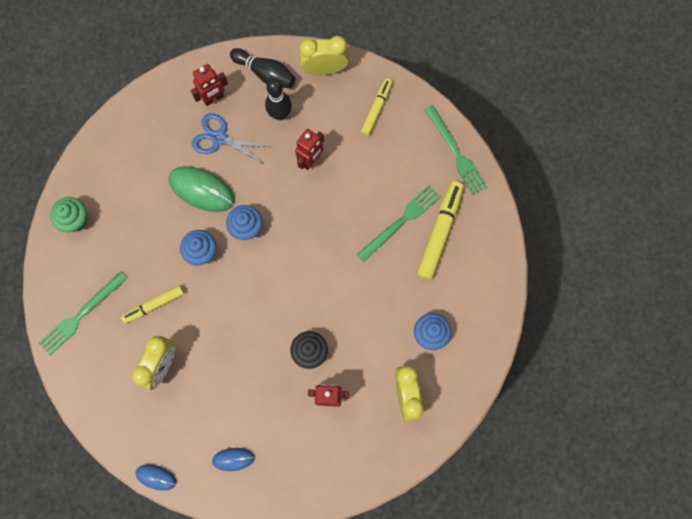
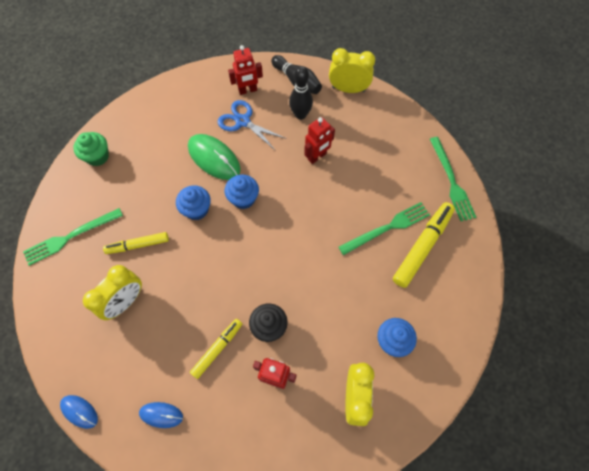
camera: 15 degrees right, 10 degrees down
yellow marker [361,78,393,136] -> yellow marker moved to [190,319,242,379]

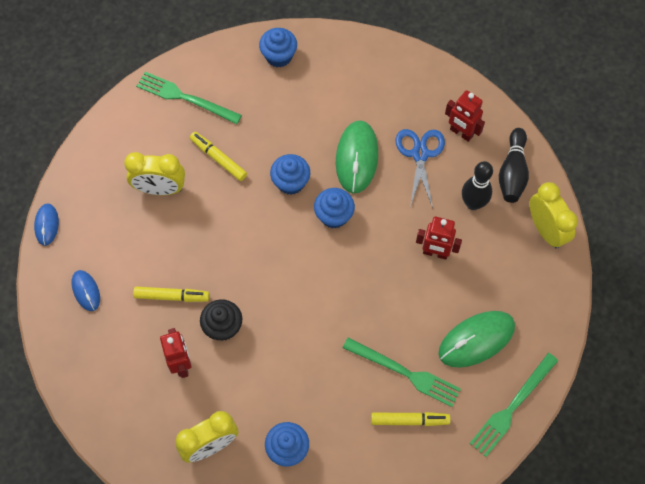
camera: 55 degrees right, 0 degrees up
green cupcake [73,132,109,166] -> blue cupcake [259,28,297,67]
yellow marker [393,202,455,288] -> yellow marker [371,412,450,426], size x0.63
none -> green mouse [438,311,515,368]

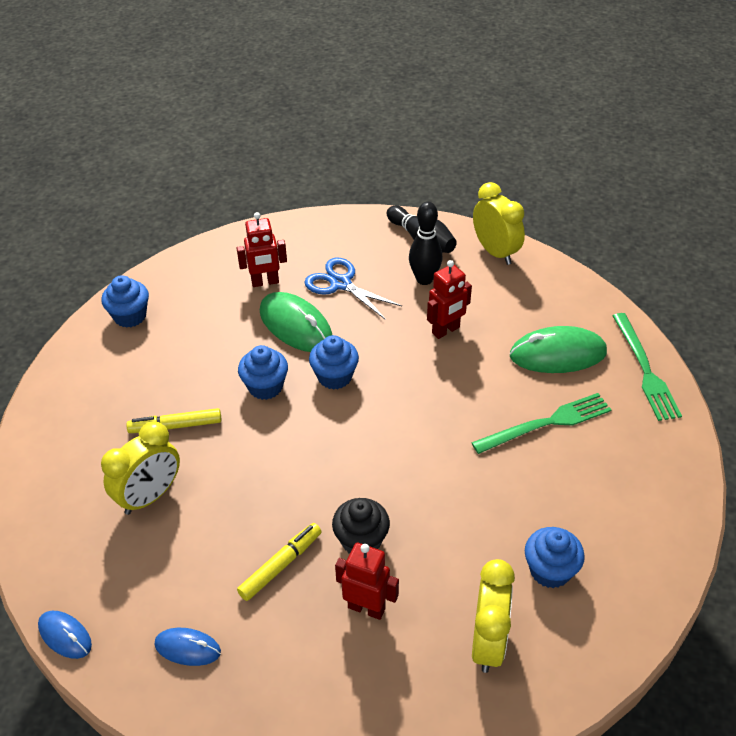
camera: 50 degrees left, 20 degrees down
green fork [136,72,242,124] -> none
yellow marker [371,412,450,426] -> none
green mouse [438,311,515,368] -> green mouse turned 75 degrees clockwise [510,326,607,373]
red robot [445,90,485,142] -> red robot moved to [237,212,287,287]
yellow clock [530,182,578,249] -> yellow clock turned 45 degrees clockwise [473,182,525,265]

